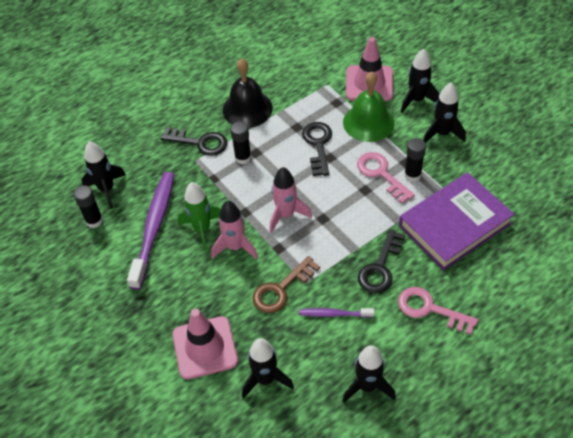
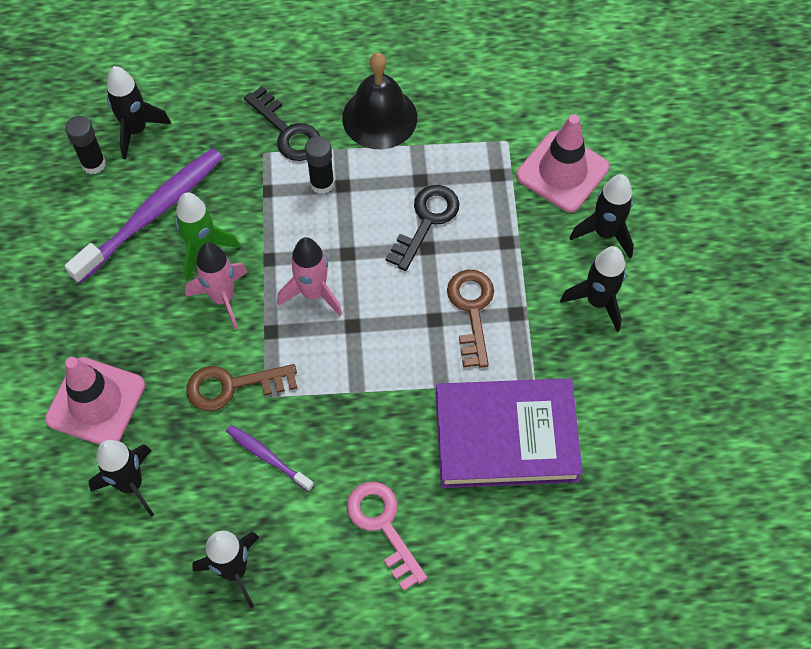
camera: 30 degrees right, 10 degrees up
green bell [343,72,394,142] -> none
pink key [357,152,415,204] -> brown key [447,270,494,368]
black key [358,229,406,293] -> none
black glue stick [404,138,426,182] -> none

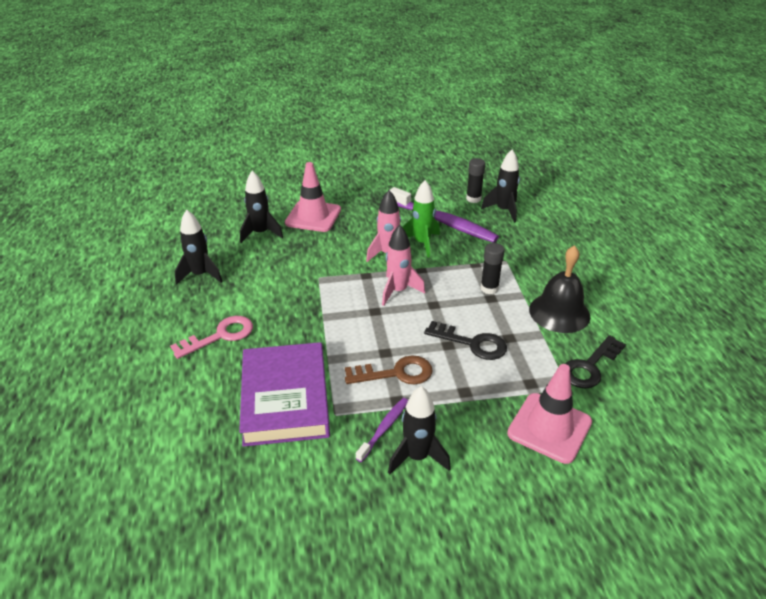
camera: 85 degrees right, 25 degrees down
brown key [186,364,297,411] -> none
purple toothbrush [226,425,314,492] -> purple toothbrush moved to [355,398,408,462]
black key [244,86,320,161] -> black key moved to [565,335,626,389]
black rocket [569,174,634,258] -> none

